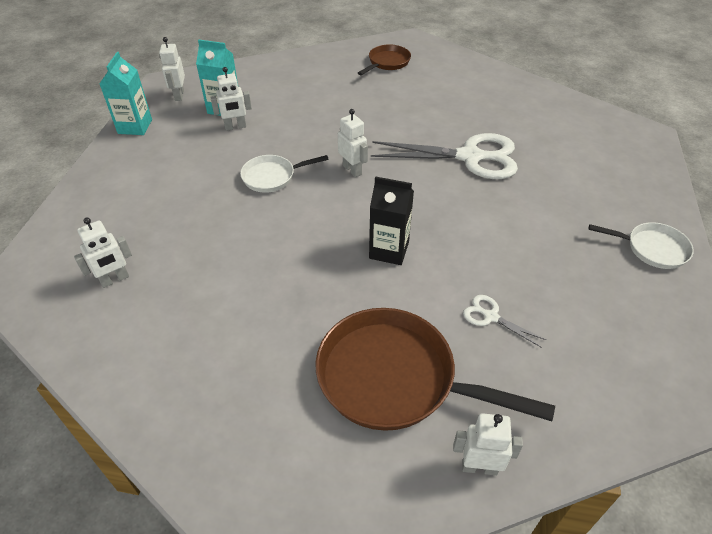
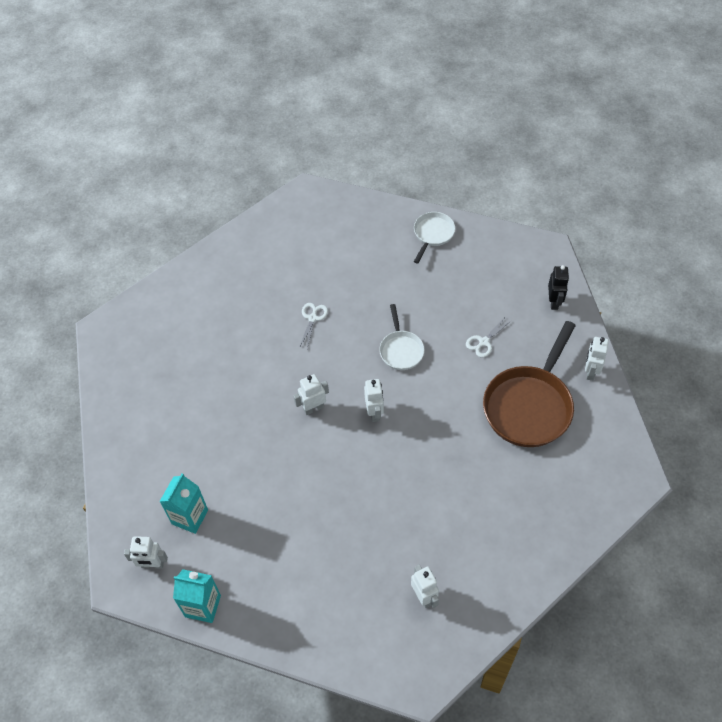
camera: 80 degrees left, 10 degrees up
white robot [210,67,252,131] -> white robot moved to [364,379,384,422]
white pan [240,155,329,193] -> white pan moved to [379,304,425,370]
brown pan [358,44,411,75] -> none
black carton [369,176,414,265] -> none
white scissors [371,133,518,179] -> white scissors [299,303,328,348], size x0.44
none -> black robot [548,265,569,310]

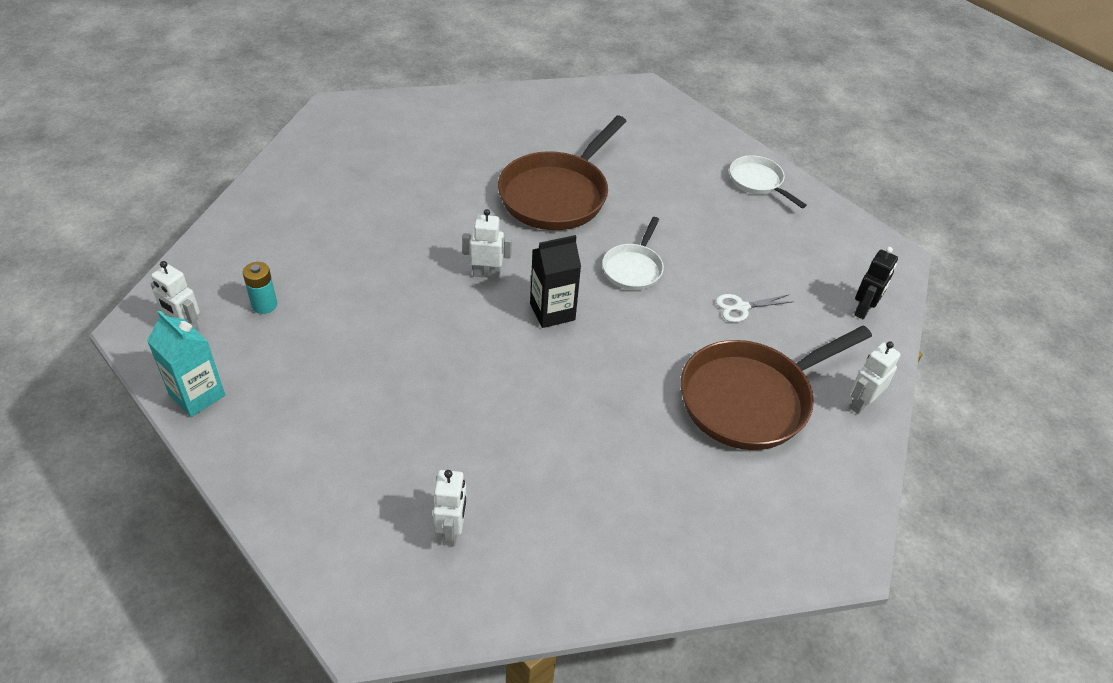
camera: 25 degrees right, 10 degrees down
turquoise carton [159,473,208,534] -> turquoise battery [243,262,277,314]
white scissors [299,303,328,348] -> brown pan [498,115,627,230]
white robot [364,379,384,422] -> black carton [530,235,581,328]
white pan [414,212,455,264] -> white pan turned 90 degrees counterclockwise [730,155,807,208]

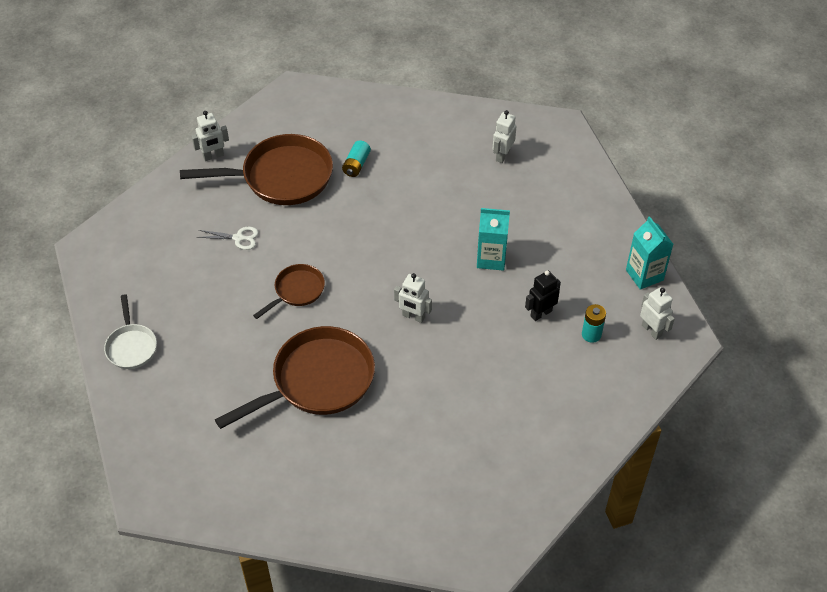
camera: 155 degrees left, 5 degrees up
black carton [530,235,581,328] -> none
white pan [602,217,664,290] -> brown pan [253,264,325,319]
black robot [854,247,898,319] -> black robot moved to [525,270,561,321]
none -> turquoise battery [342,140,371,177]
none -> turquoise carton [477,208,510,271]

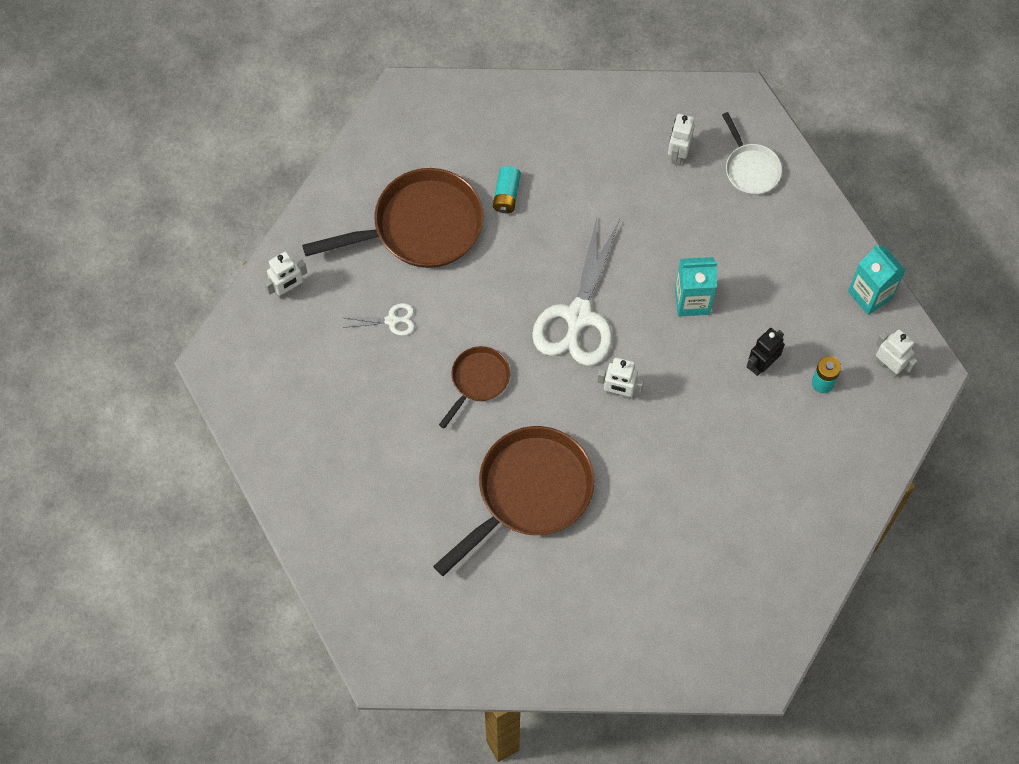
camera: 10 degrees left, 15 degrees up
white pan [104,294,157,369] -> white pan moved to [722,112,782,195]
white robot [191,111,229,161] -> white robot moved to [264,251,307,299]
none -> white scissors [532,218,620,366]

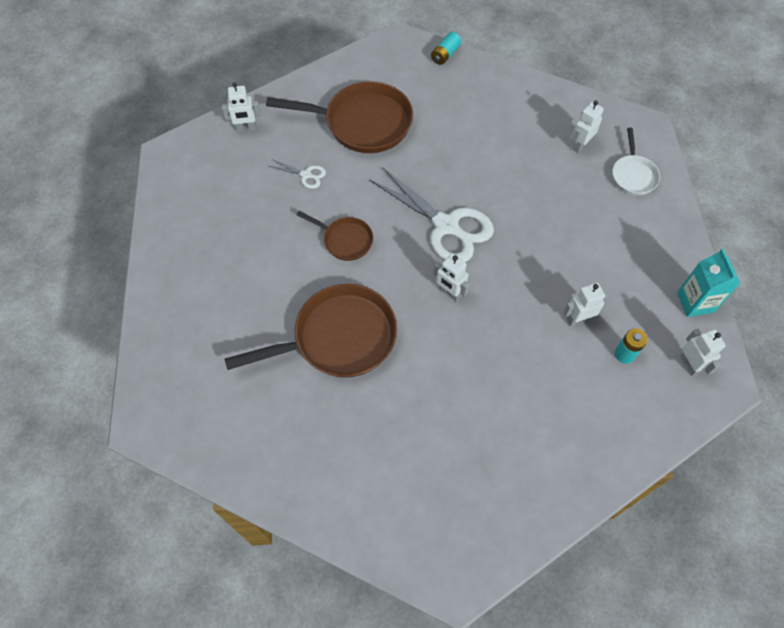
camera: 25 degrees right, 5 degrees down
brown pan [439,346,510,429] -> brown pan turned 60 degrees clockwise [297,211,373,261]
turquoise battery [493,166,521,213] -> turquoise battery moved to [431,32,462,65]
white scissors [532,218,620,366] -> white scissors turned 90 degrees counterclockwise [369,167,494,262]
turquoise carton [675,257,717,316] -> none
black robot [746,328,785,376] -> white robot [563,283,607,326]

